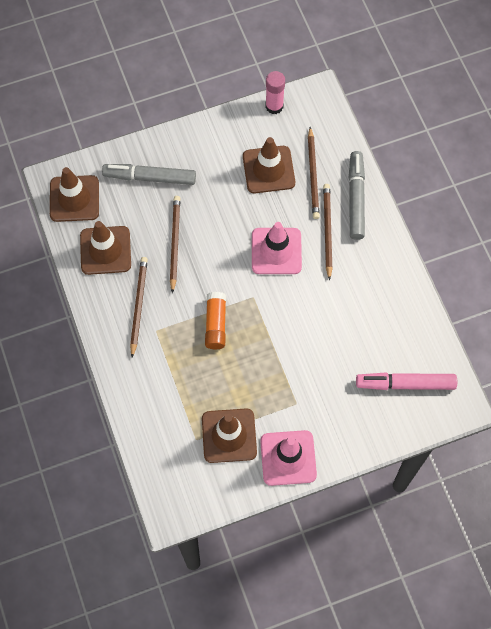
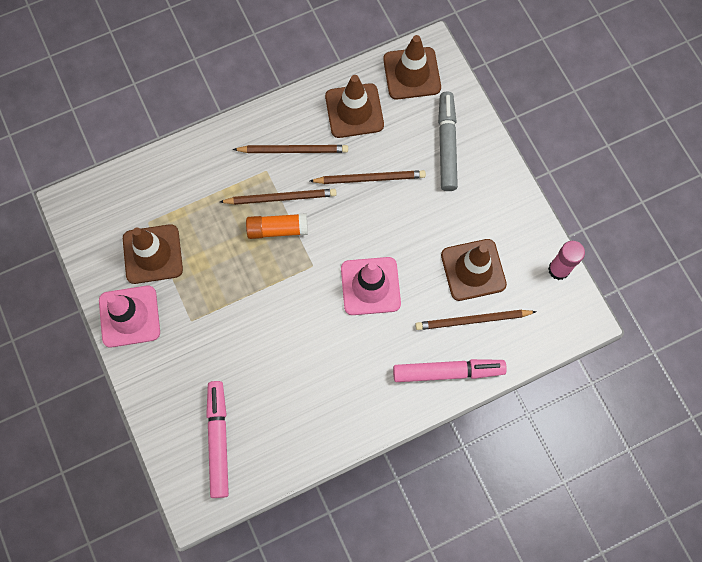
camera: 85 degrees right, 5 degrees up
brown pencil [323,184,333,281] -> brown pencil moved to [220,189,337,205]
grey marker [349,151,365,240] -> pink marker [393,359,507,382]

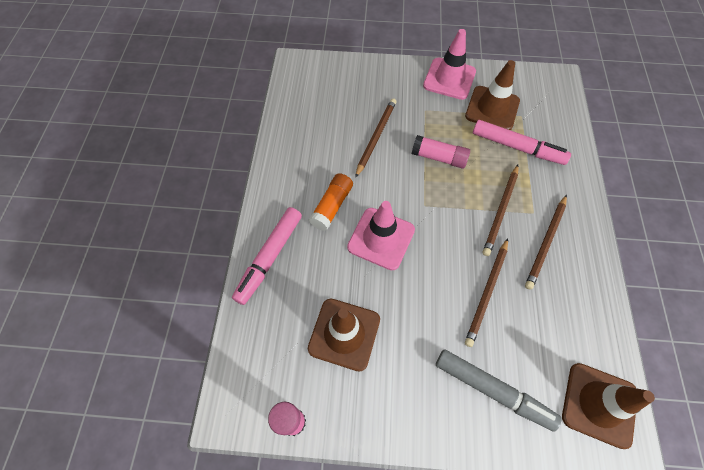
camera: 120 degrees right, 10 degrees down
pink marker [206,381,229,498] -> pink marker moved to [473,120,571,165]
orange glue stick [246,213,308,239] -> orange glue stick moved to [309,173,353,231]
brown traffic cone [325,75,384,138] -> none
brown pencil [415,310,537,330] -> brown pencil moved to [355,99,396,178]
none -> pink glue stick [412,135,470,169]

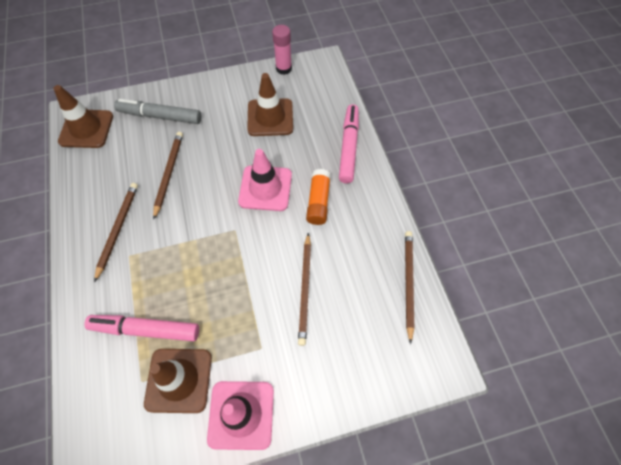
camera: 160 degrees right, 0 degrees up
pink glue stick [412,135,470,169] -> none
brown pencil [483,165,519,256] -> brown pencil moved to [405,231,414,344]

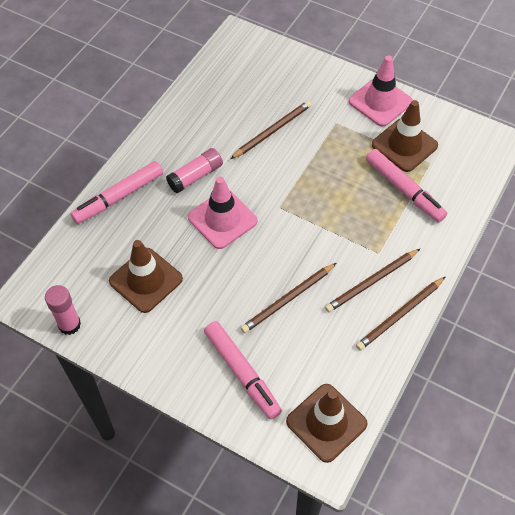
camera: 135 degrees left, 5 degrees down
grey marker [114,99,201,124] -> pink marker [204,321,282,419]
orange glue stick [306,169,331,225] -> pink glue stick [166,148,223,193]
brown pencil [405,231,414,344] -> brown pencil moved to [356,277,445,351]

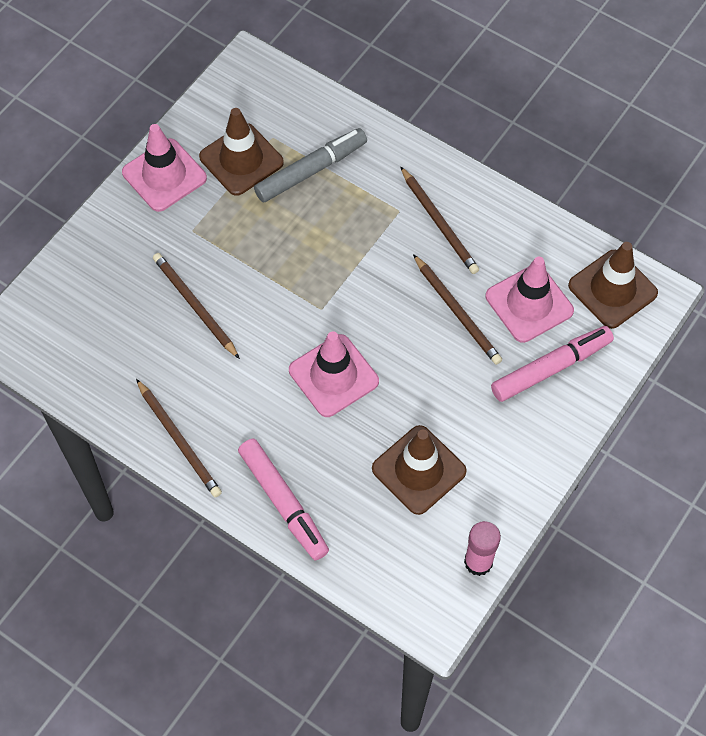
camera: 85 degrees left, 5 degrees up
pink glue stick [166,148,223,193] -> none
brown pencil [356,277,445,351] -> brown pencil moved to [136,379,222,497]
pink marker [366,149,447,222] -> grey marker [254,128,367,202]
none -> pink traffic cone [486,257,574,343]

